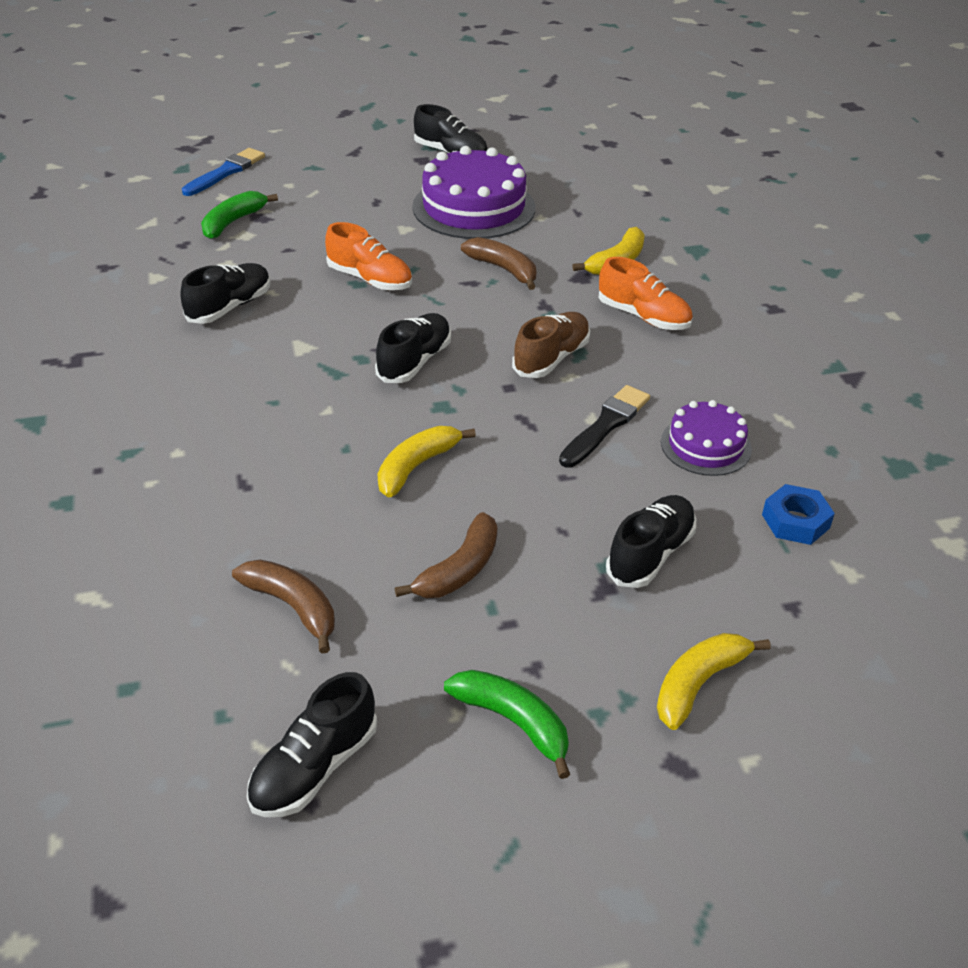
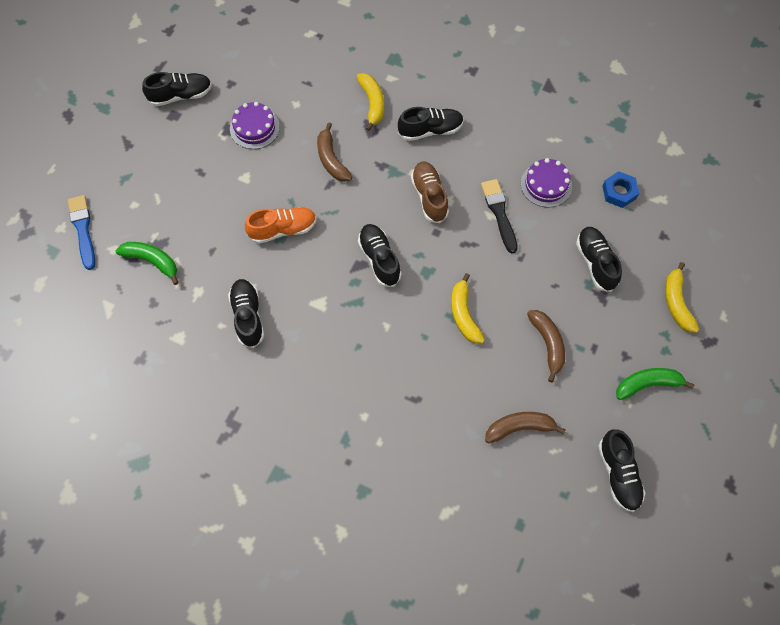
camera: 50 degrees left, 25 degrees up
green banana [201,191,278,239] -> green banana turned 135 degrees clockwise [116,242,179,285]
purple cake [412,146,535,239] -> purple cake [230,102,280,149], size x0.56
brown banana [461,237,536,290] -> brown banana turned 105 degrees counterclockwise [317,122,352,182]
orange shoe [599,257,693,330] -> black shoe [398,107,464,141]

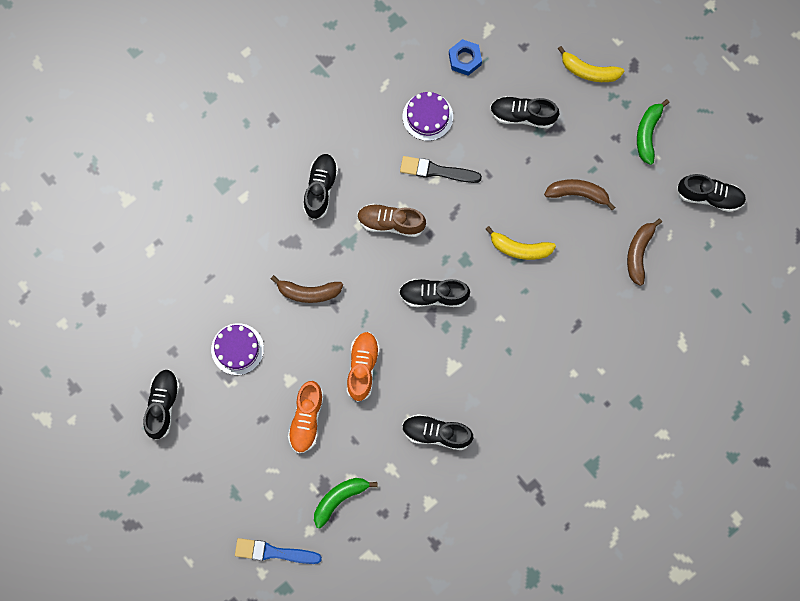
camera: 65 degrees left, 10 degrees up
yellow banana [357,73,384,131] -> none
none -> orange shoe [288,381,324,453]

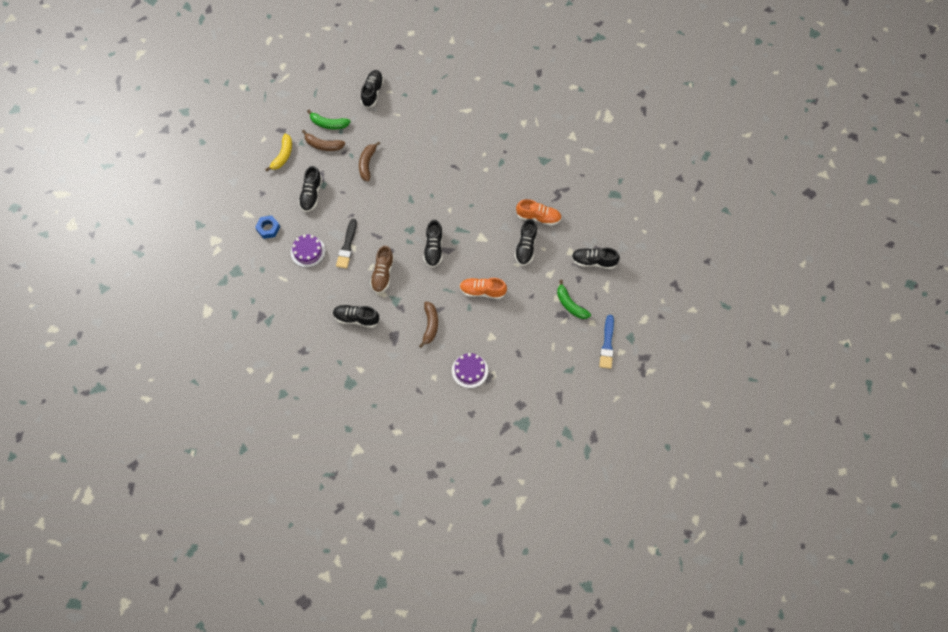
camera: 90 degrees left, 10 degrees down
black shoe [143,369,180,440] -> black shoe moved to [572,248,620,269]
orange shoe [288,381,324,453] -> orange shoe moved to [516,199,562,226]
yellow banana [485,226,556,260] -> none
brown banana [627,218,662,286] -> brown banana moved to [302,130,345,151]

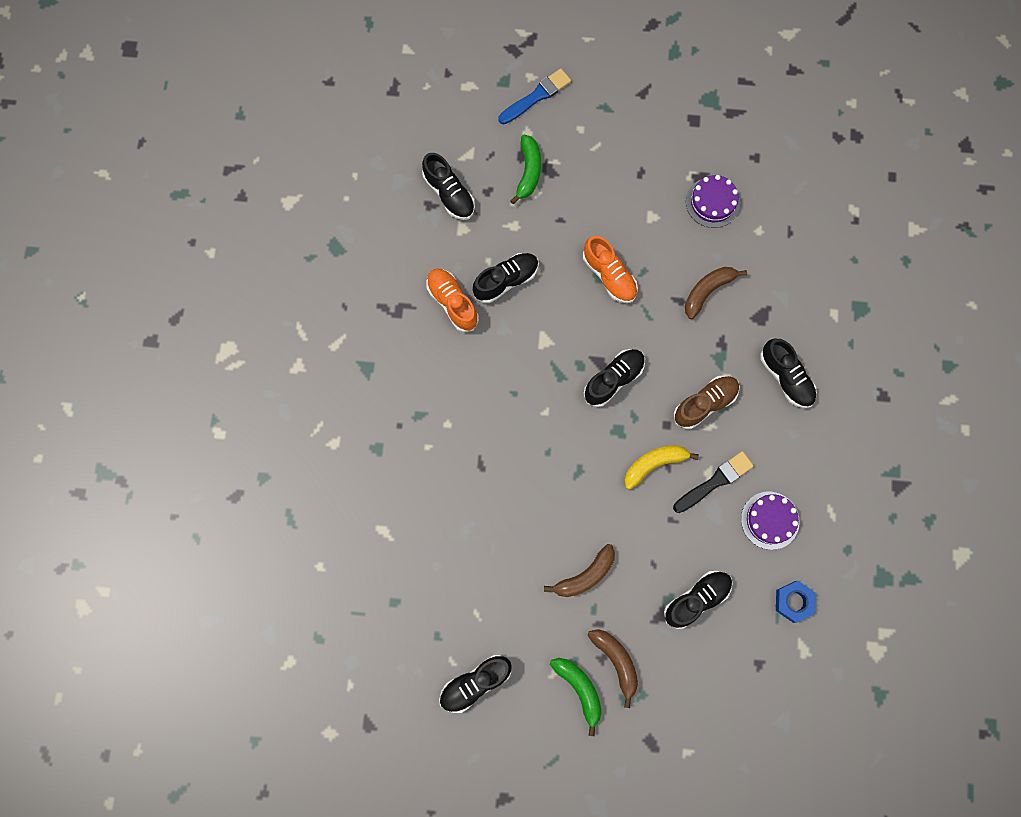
camera: 135 degrees left, 10 degrees up
yellow banana [265,134,292,172] -> yellow banana moved to [624,445,699,489]

